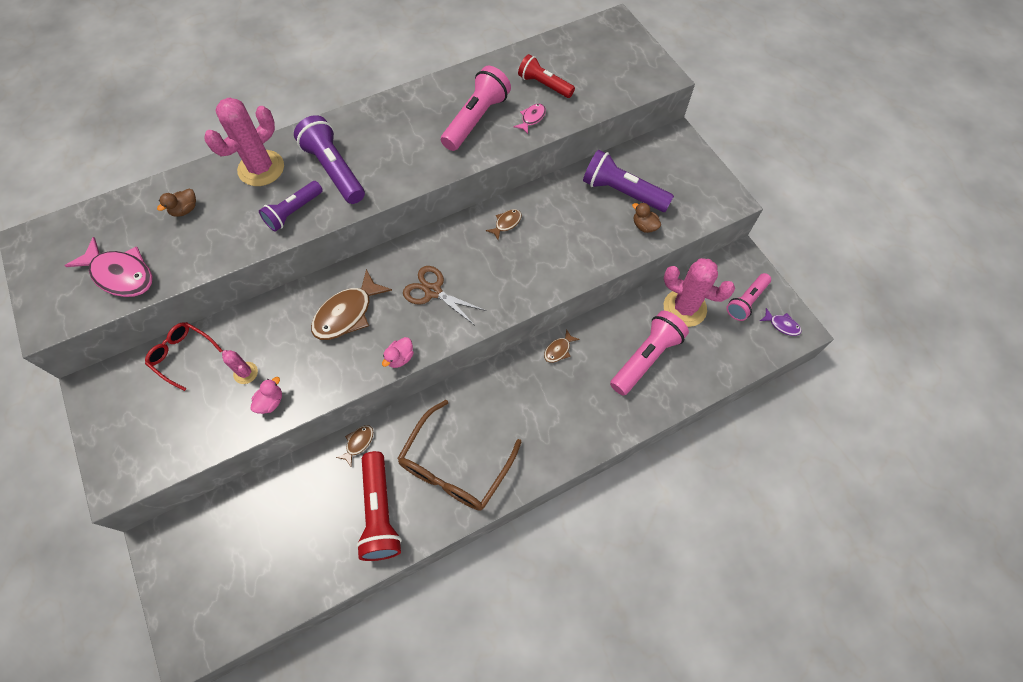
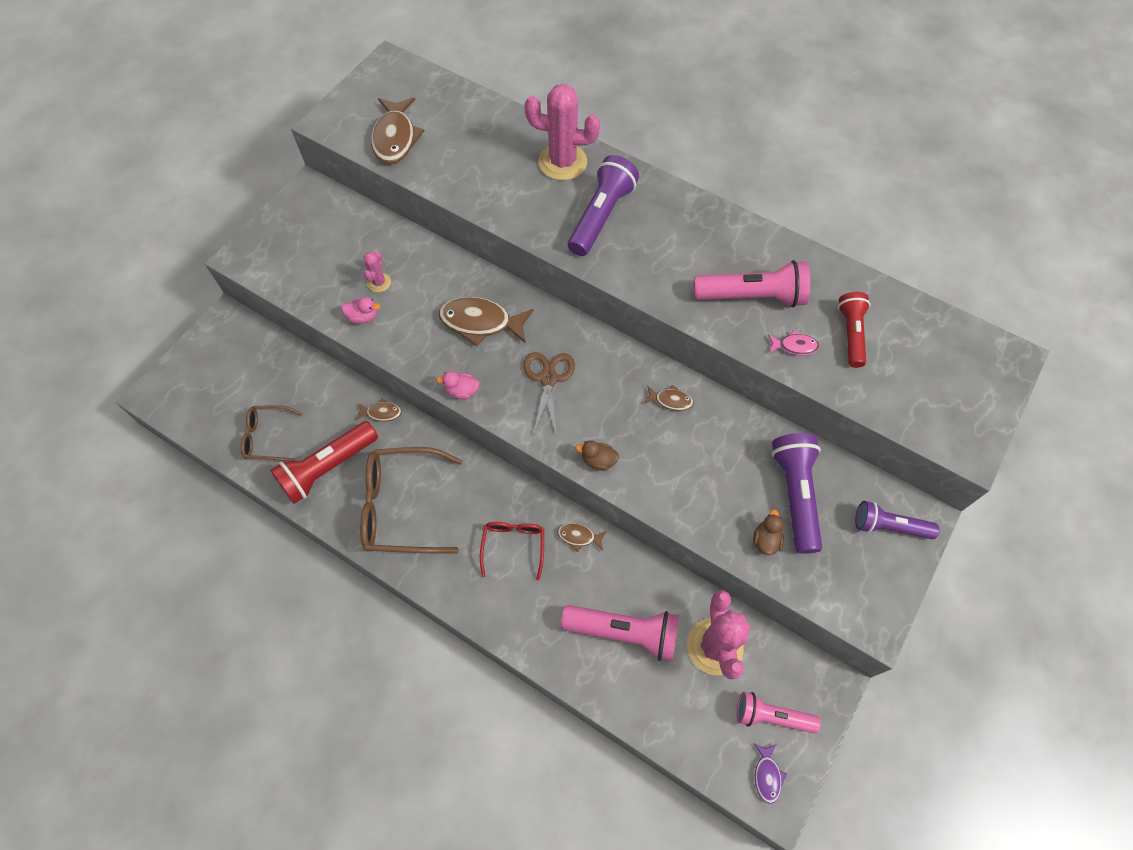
camera: 60 degrees right, 0 degrees up
pink fish [65,237,152,297] -> brown fish [371,98,425,164]
red glasses [145,322,223,391] -> red glasses moved to [480,522,544,581]
brown duck [157,189,196,217] -> brown duck moved to [576,440,619,471]
purple flashlight [259,181,323,231] -> purple flashlight moved to [855,501,940,539]
none -> brown glasses [241,405,303,461]

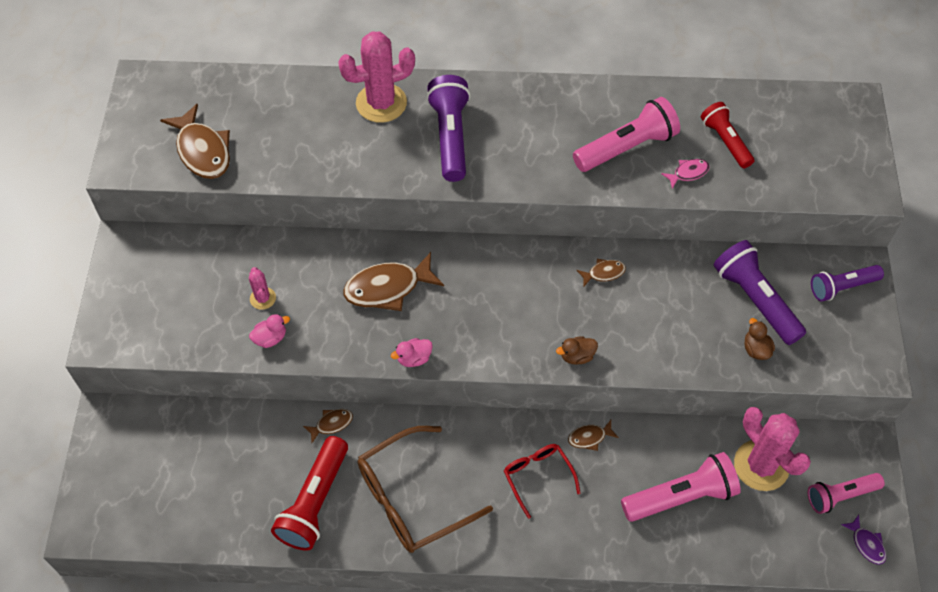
camera: 30 degrees left, 5 degrees down
brown glasses [241,405,303,461] -> none
brown scissors [524,352,575,437] -> none

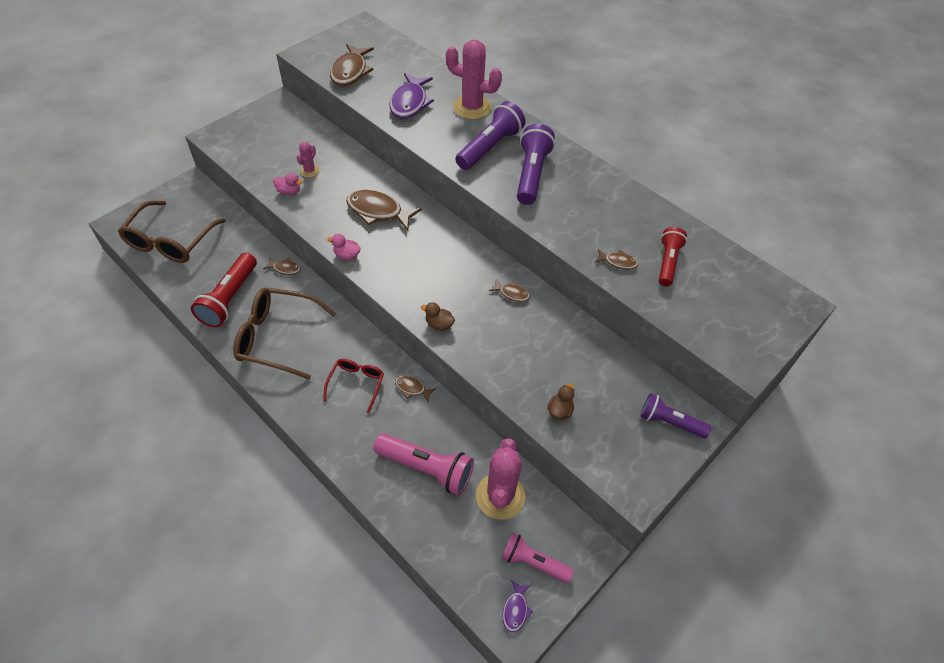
camera: 40 degrees right, 5 degrees down
red flashlight [271,436,348,551] -> red flashlight turned 45 degrees counterclockwise [191,253,257,327]
pink flashlight [573,97,680,172] -> none
pink fish [661,159,710,189] -> brown fish [595,249,638,270]
purple flashlight [714,240,806,345] -> purple flashlight moved to [517,124,555,205]
none -> brown glasses [118,201,226,263]
none -> purple fish [389,73,434,119]

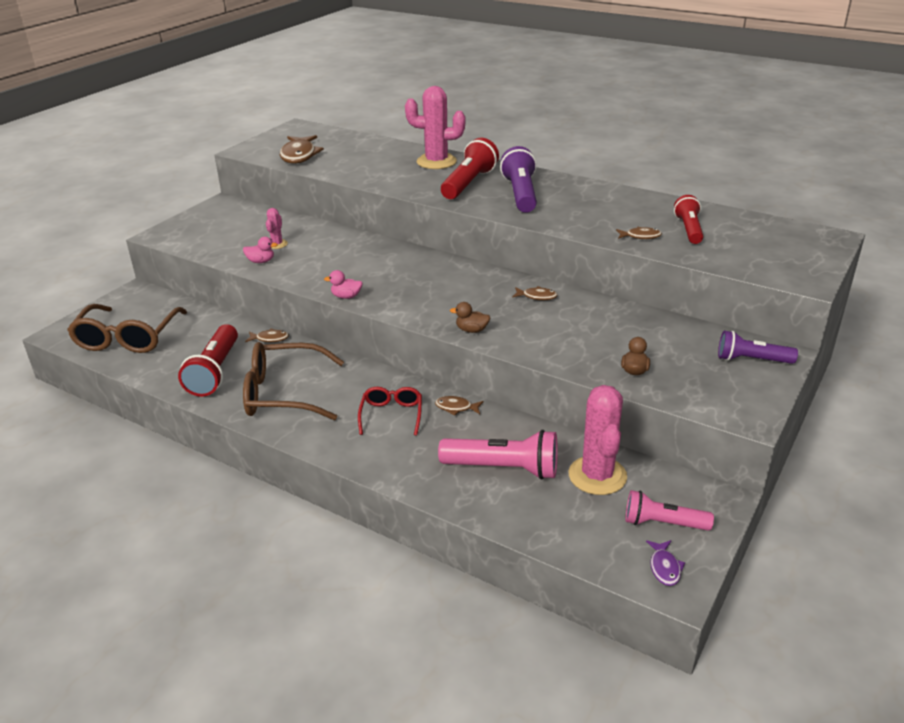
camera: 10 degrees left, 20 degrees down
brown fish [346,190,422,231] -> none
purple fish [389,73,434,119] -> none
purple flashlight [455,101,526,170] -> red flashlight [441,138,499,199]

